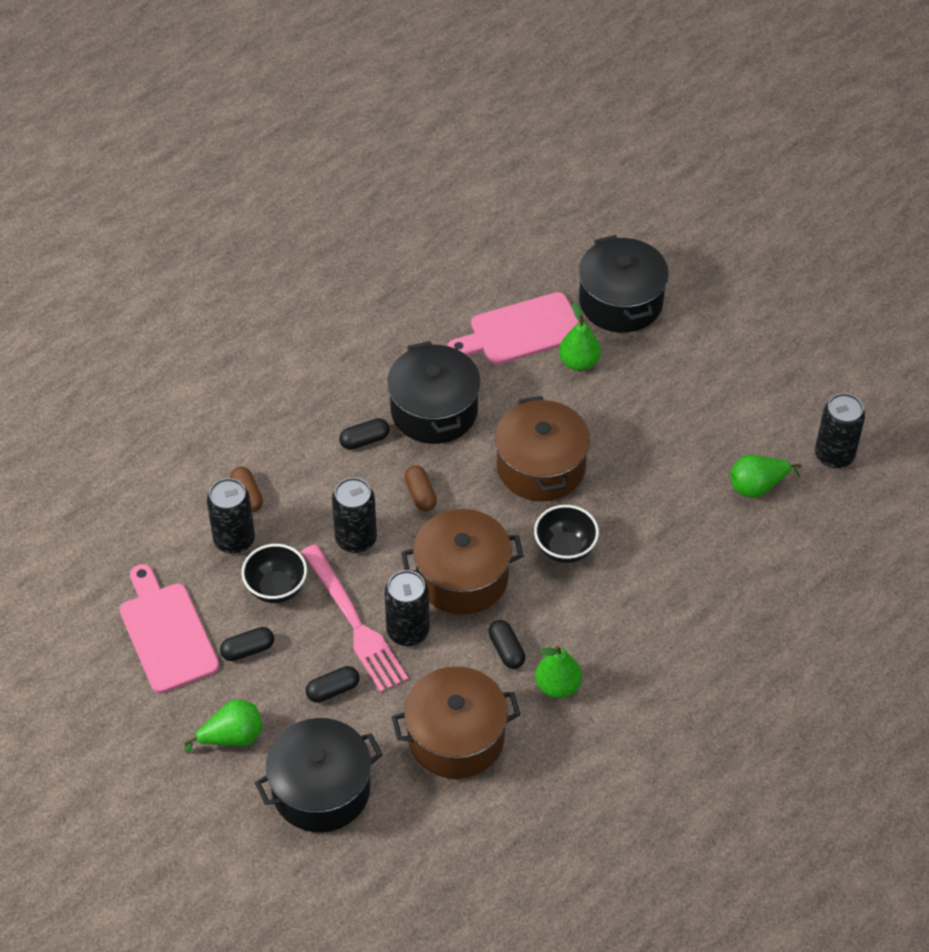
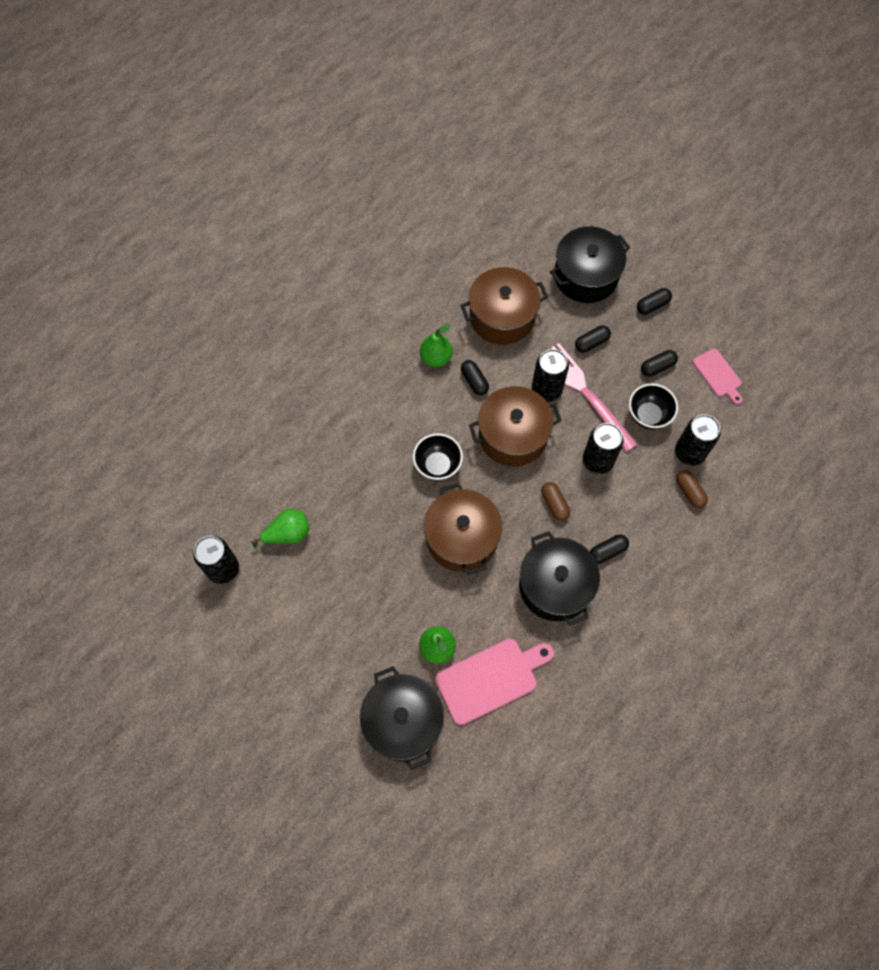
camera: 175 degrees right, 15 degrees up
pink cutting board [120,564,220,693] -> pink cutting board [693,349,742,404], size x0.59
green pear [184,700,263,753] -> black capsule [637,288,672,315]

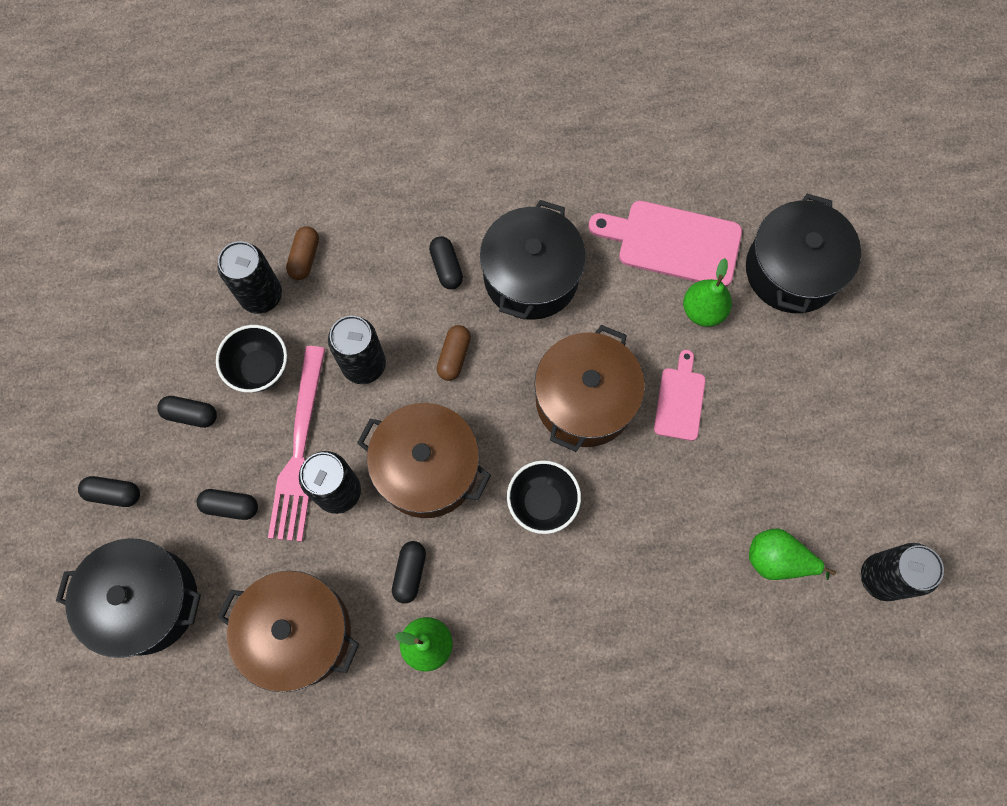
camera: 140 degrees left, 5 degrees up
black capsule [590,534,629,564] -> black capsule turned 60 degrees clockwise [429,236,463,289]
pink cutting board [693,349,742,404] -> pink cutting board moved to [654,350,706,441]

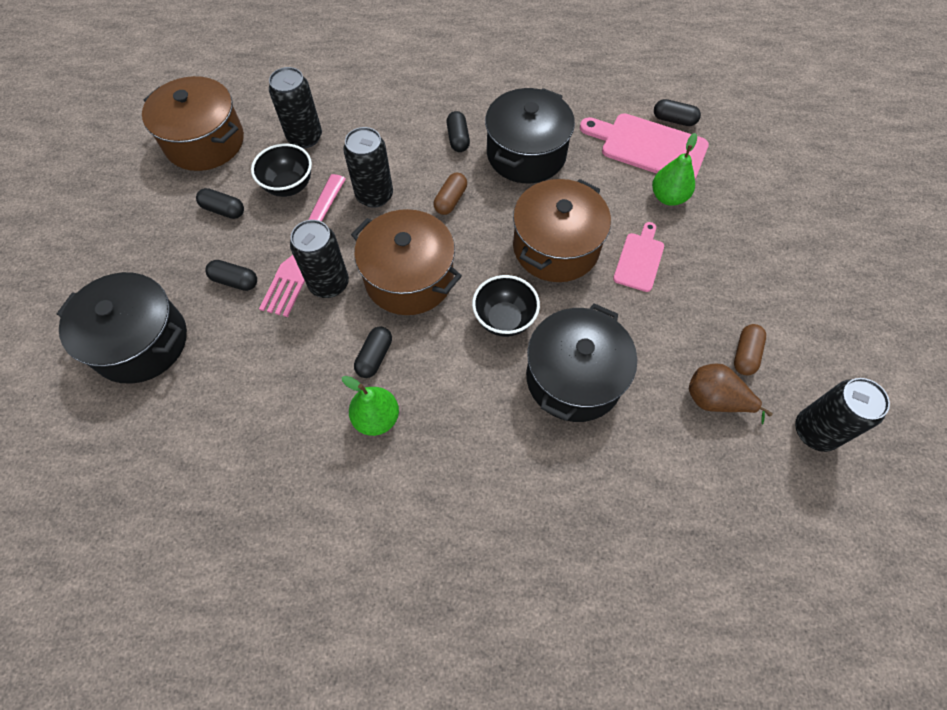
camera: 10 degrees right, 10 degrees down
black capsule [78,476,140,507] -> black capsule moved to [654,99,701,126]
brown pot [218,571,359,692] -> brown pot moved to [142,76,244,171]
brown capsule [286,226,319,280] -> brown capsule moved to [734,324,766,375]
black pot [746,194,861,313] -> black pot moved to [526,303,637,422]
green pear [749,529,836,580] -> brown pear [689,363,772,424]

